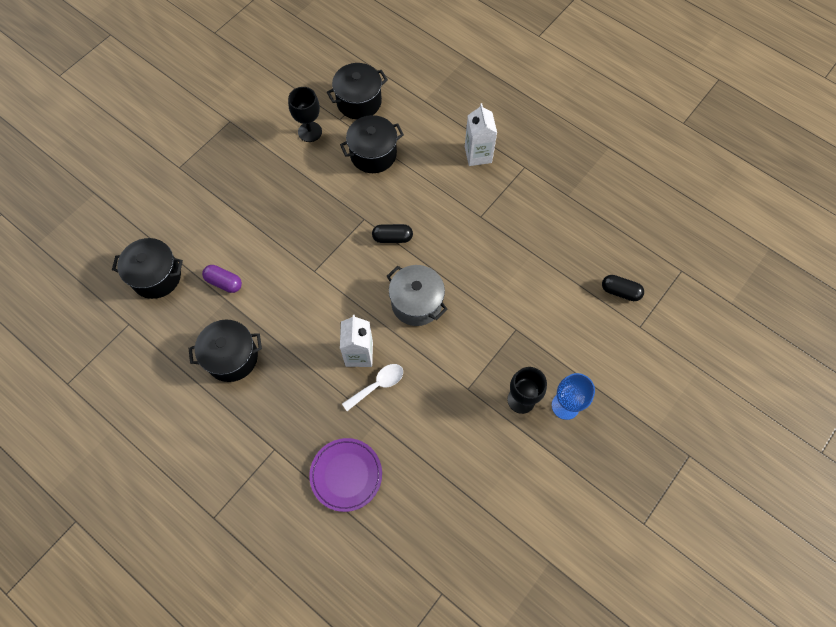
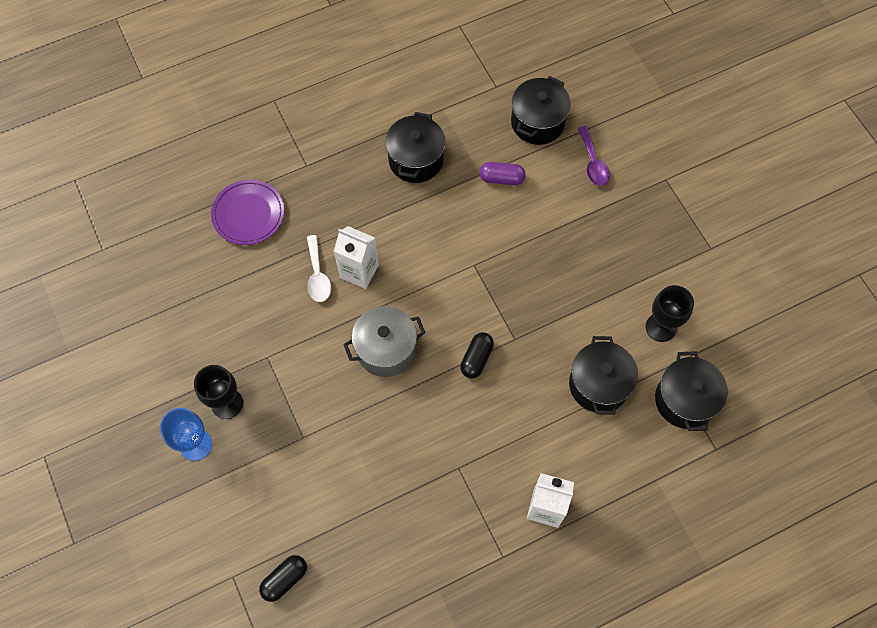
camera: 115 degrees right, 0 degrees up
purple capsule [202,265,242,293] -> purple capsule turned 45 degrees clockwise [479,162,526,185]
none -> purple spoon [578,126,610,186]

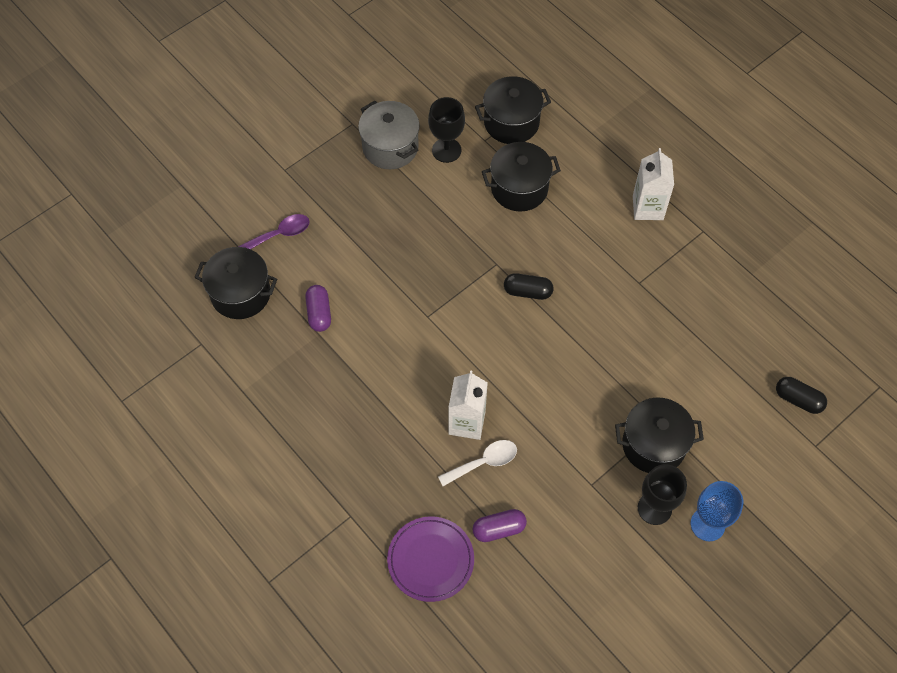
camera: 105 degrees left, 5 degrees down
grey pot [343,306,426,377] -> grey pot moved to [358,101,420,169]
black pot [385,112,445,183] -> black pot moved to [615,397,704,473]
none -> purple capsule [472,509,527,542]

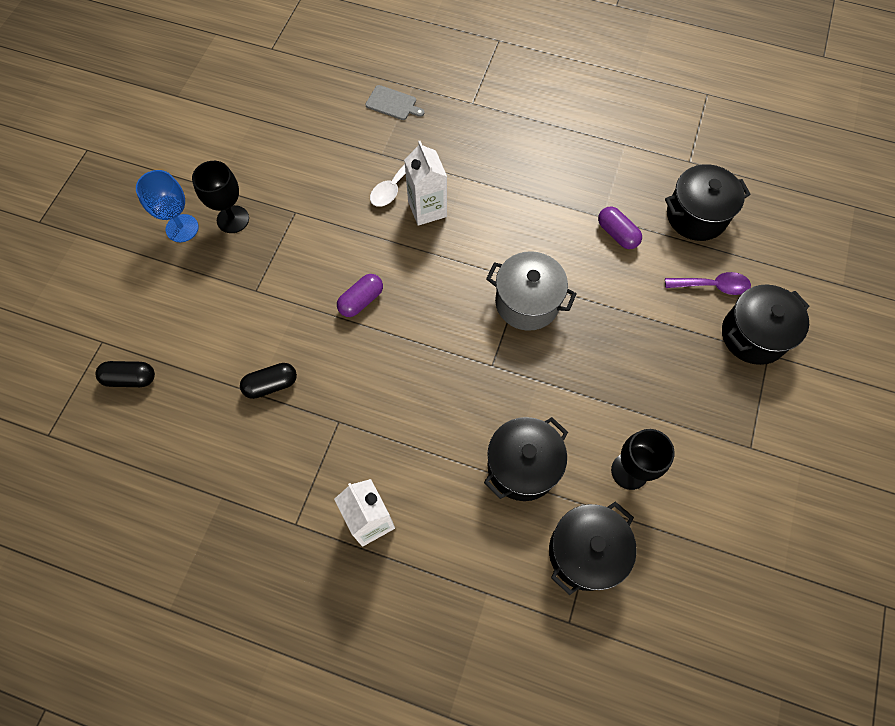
camera: 150 degrees right, 5 degrees up
purple spoon [238,214,310,249] -> purple spoon turned 120 degrees counterclockwise [665,272,751,295]
grey pot [358,101,420,169] -> grey pot moved to [486,251,576,331]
purple plate [387,516,474,602] -> grey cutting board [366,85,425,120]
purple capsule [472,509,527,542] -> purple capsule moved to [337,274,383,317]
black capsule [504,273,554,300] -> black capsule moved to [240,363,297,399]
black pot [615,397,704,473] -> black pot moved to [722,285,809,365]

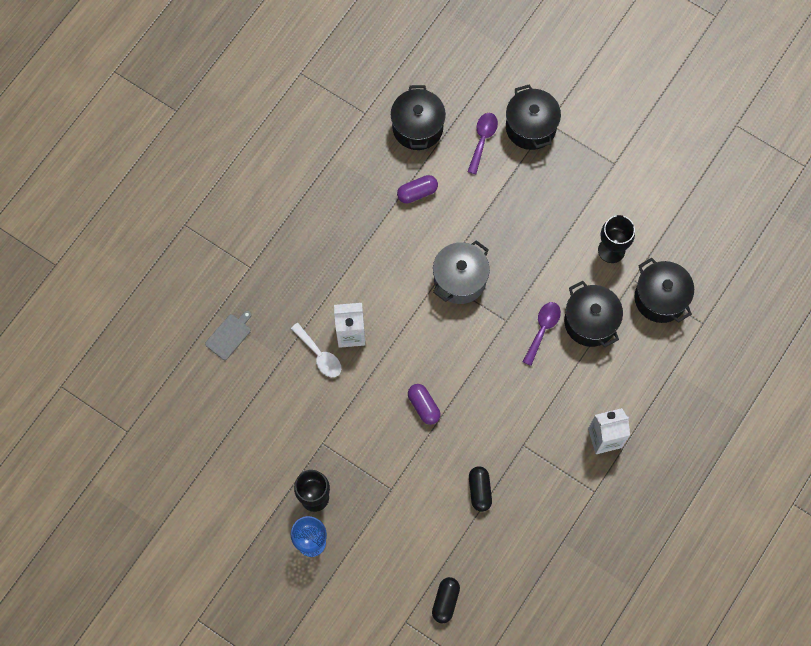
camera: 75 degrees left, 5 degrees up
none -> purple spoon [523,302,561,366]

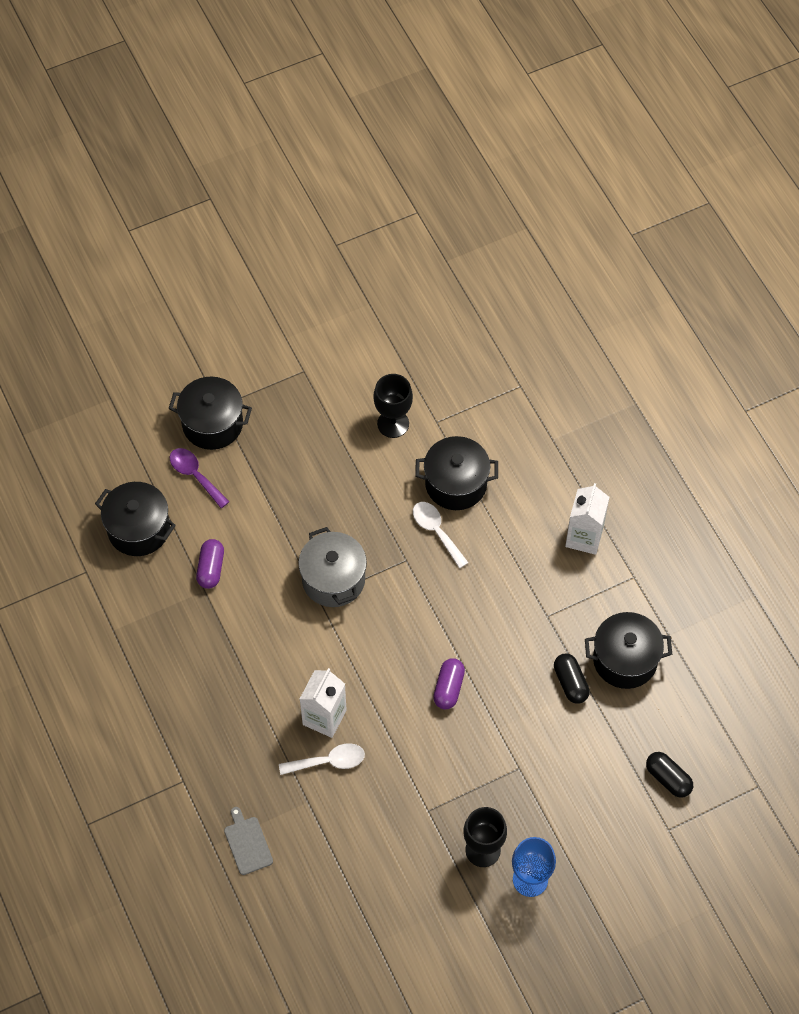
camera: 60 degrees left, 10 degrees down
purple capsule [408,384,441,425] -> purple capsule turned 75 degrees counterclockwise [433,658,465,709]
black capsule [469,466,492,512] -> black capsule turned 45 degrees clockwise [554,653,590,704]
purple spoon [523,302,561,366] -> white spoon [413,502,469,568]
black pot [634,257,694,323] -> black pot moved to [585,612,672,689]

